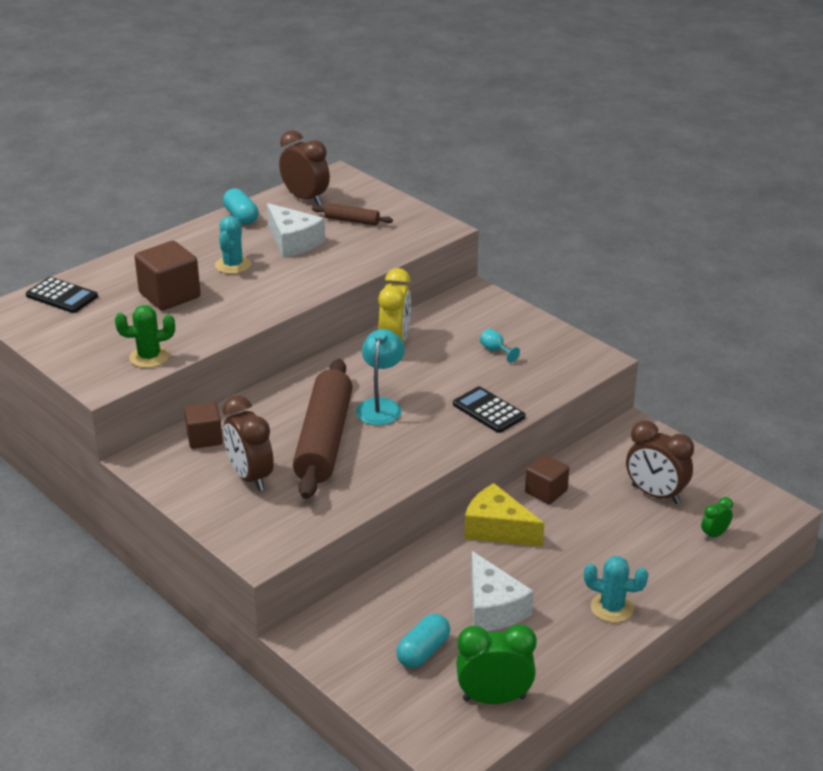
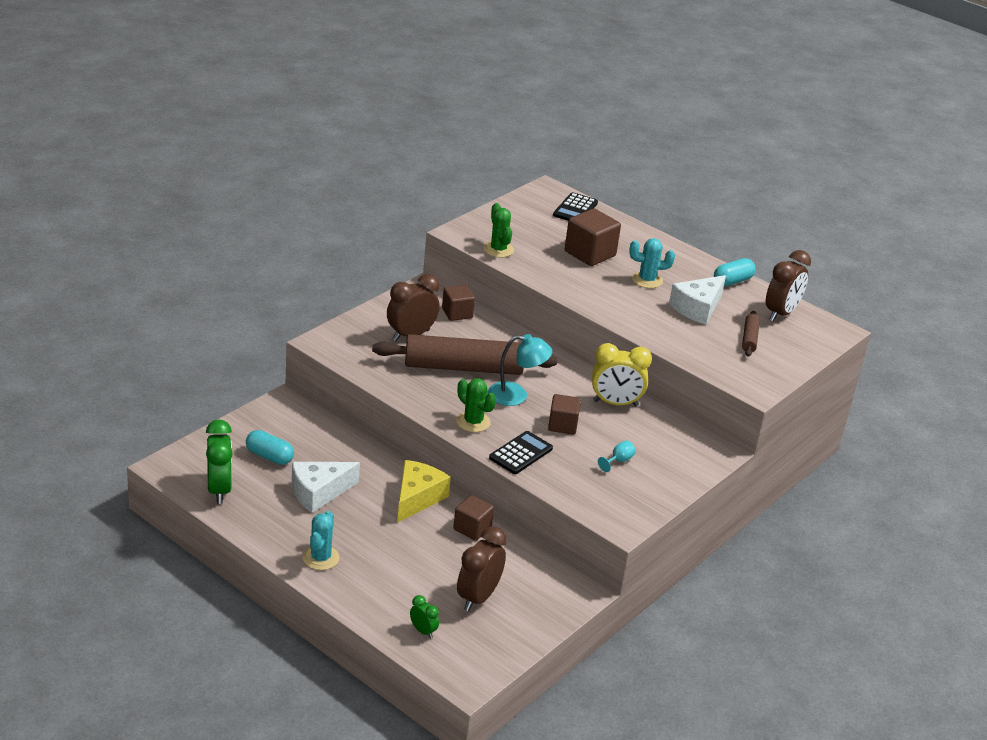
camera: 80 degrees right, 0 degrees up
none -> green cactus [456,378,496,432]
none -> brown cube [548,394,581,435]

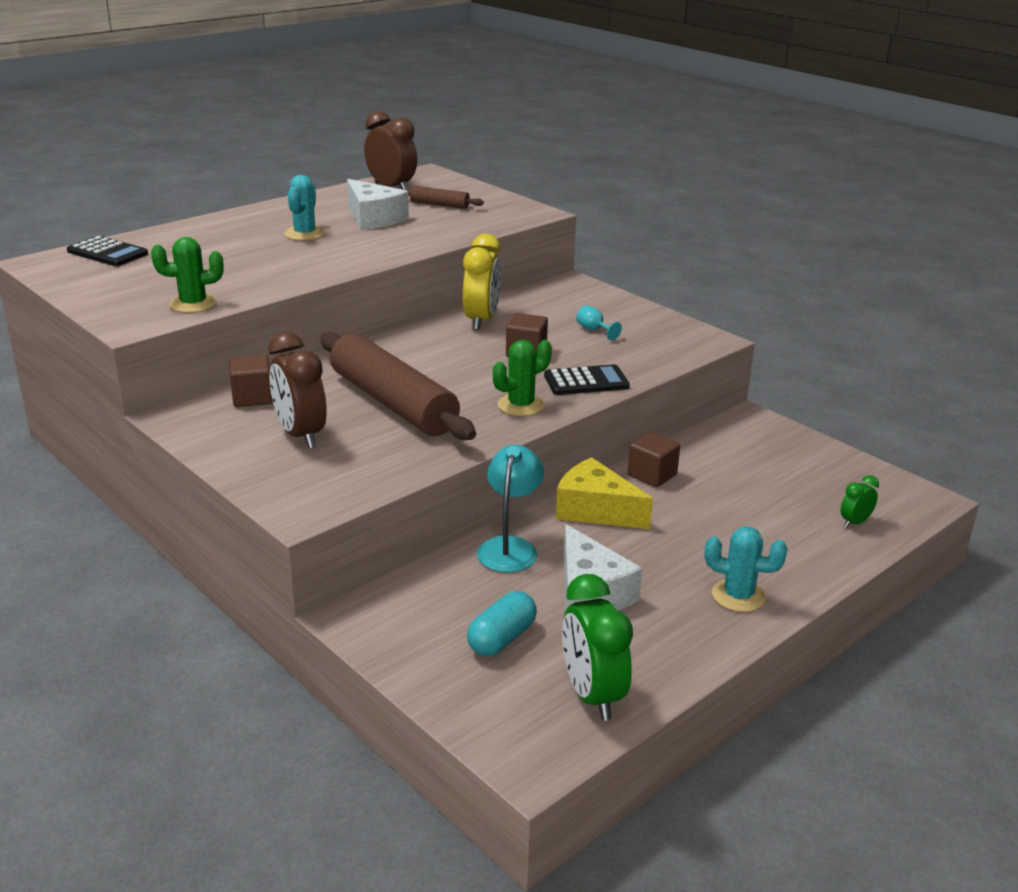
camera: 80 degrees left, 5 degrees down
green clock [206,419,233,504] -> green clock turned 105 degrees counterclockwise [562,574,633,721]
brown rolling pin [372,334,557,375] -> brown rolling pin turned 45 degrees counterclockwise [320,332,476,440]
brown clock [457,526,507,611] -> none
turquoise lamp [488,334,552,406] -> turquoise lamp moved to [477,445,544,573]
black calculator [489,431,553,474] -> black calculator turned 120 degrees clockwise [544,364,630,395]
brown cube [565,208,621,266] -> none
turquoise capsule [714,258,756,286] -> none

